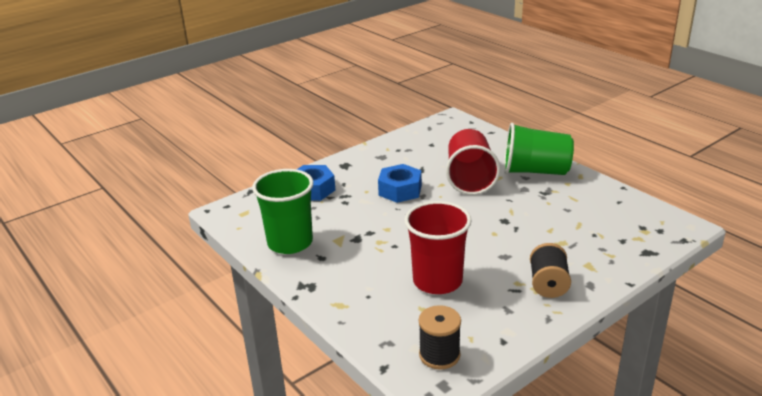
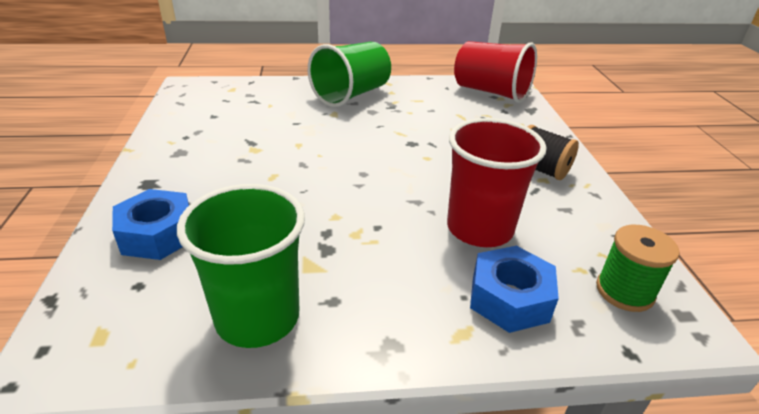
camera: 60 degrees left, 5 degrees up
blue nut [378,164,422,203] -> blue nut moved to [470,246,559,333]
black spool [419,305,461,370] -> green spool [596,225,680,312]
red cup [446,129,500,195] -> red cup moved to [454,41,537,103]

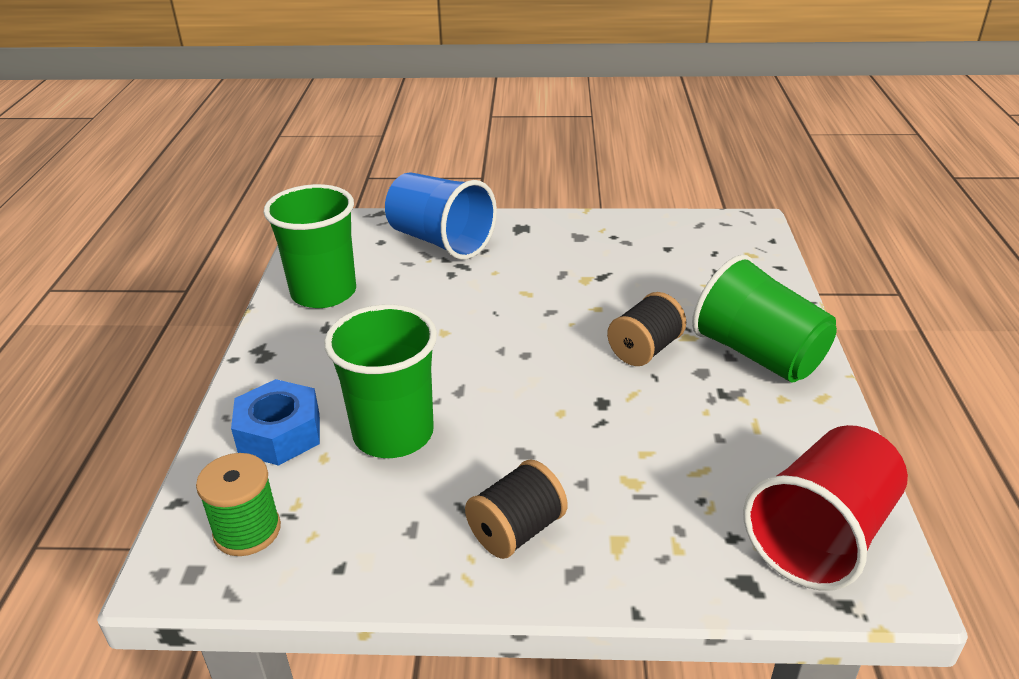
camera: 100 degrees right, 0 degrees up
blue nut [112,189,189,260] -> blue cup [385,172,497,260]
red cup [447,118,547,247] -> green cup [324,304,437,458]
none -> black spool [607,292,686,366]

